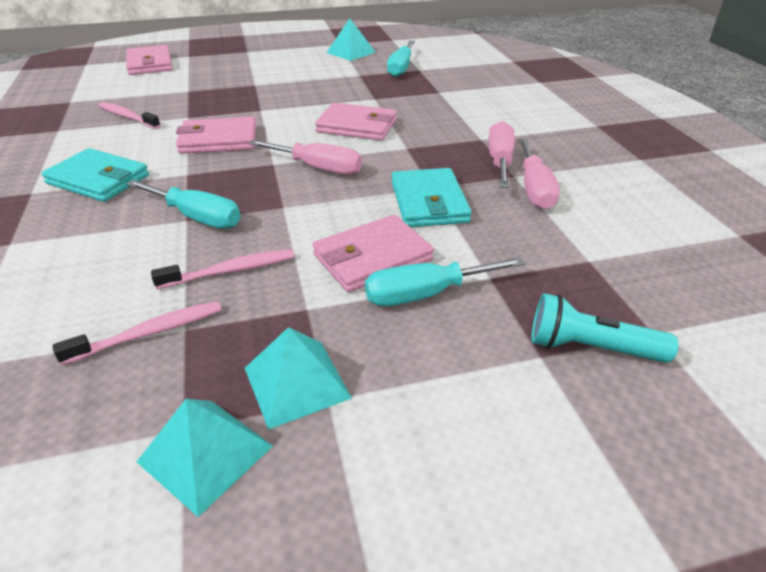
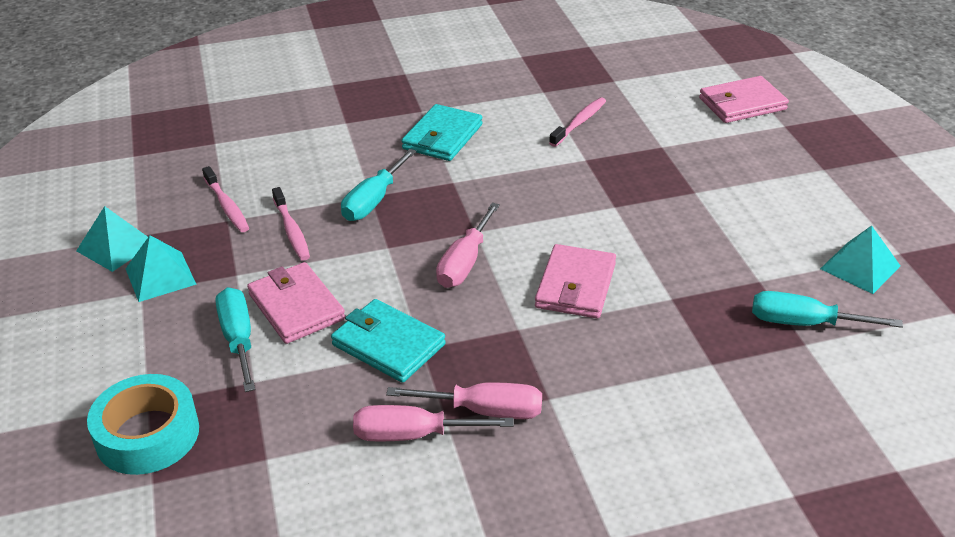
camera: 90 degrees right, 0 degrees up
pink wallet [176,117,256,154] -> none
turquoise wallet [392,168,472,227] -> turquoise wallet turned 45 degrees clockwise [331,299,446,383]
turquoise flashlight [531,293,678,363] -> turquoise tape [87,374,199,475]

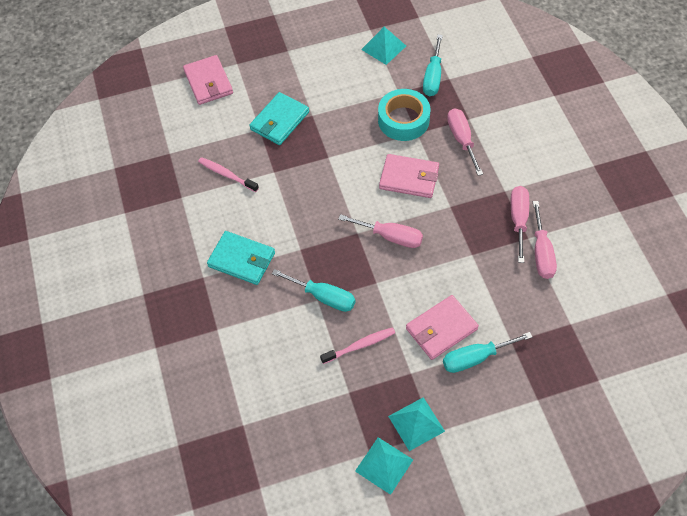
camera: 90 degrees left, 20 degrees up
turquoise tape [87,374,199,475] -> turquoise tape moved to [378,89,430,141]
pink toothbrush [202,166,249,232] -> none
turquoise wallet [331,299,446,383] -> turquoise wallet moved to [249,92,309,145]
none -> pink screwdriver [447,109,483,176]

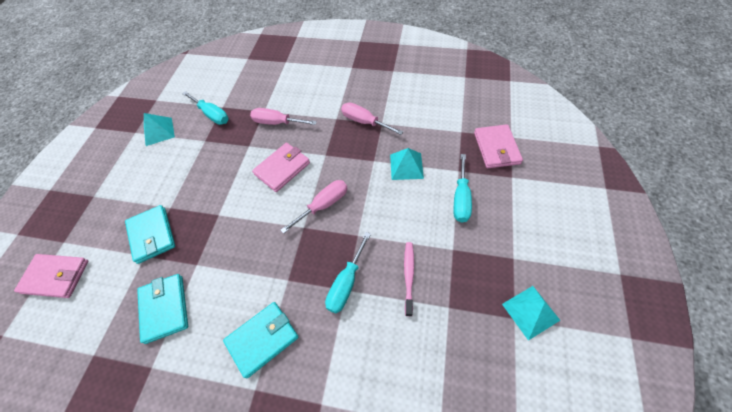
camera: 60 degrees left, 0 degrees up
pink toothbrush [198,157,259,192] -> turquoise wallet [137,274,188,344]
turquoise screwdriver [272,269,355,312] -> turquoise screwdriver turned 150 degrees clockwise [325,232,371,313]
turquoise tape [378,89,430,141] -> none
turquoise pyramid [388,397,445,451] -> turquoise pyramid moved to [390,148,424,180]
pink wallet [406,295,479,360] -> pink wallet moved to [474,124,523,168]
pink screwdriver [533,201,557,279] -> none

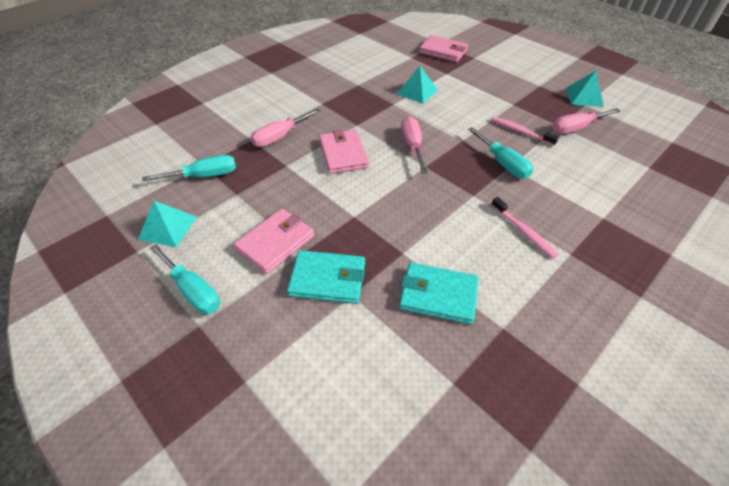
camera: 60 degrees left, 10 degrees down
pink wallet [14,254,89,298] -> pink wallet moved to [233,209,314,274]
turquoise wallet [223,302,298,379] -> pink toothbrush [491,197,558,259]
pink screwdriver [341,103,403,135] -> pink screwdriver moved to [552,108,621,134]
turquoise screwdriver [453,154,472,223] -> turquoise screwdriver moved to [150,244,220,314]

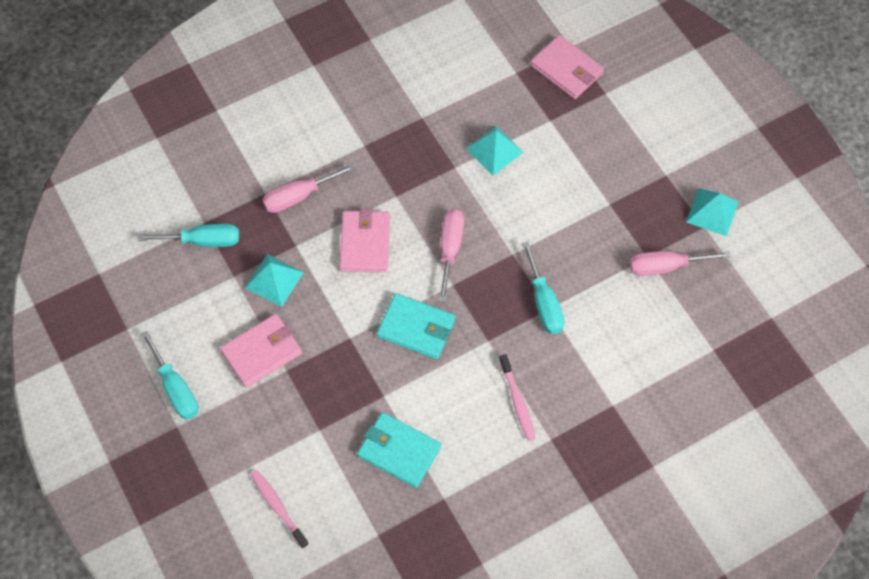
camera: 15 degrees right, 15 degrees up
turquoise pyramid [138,201,197,247] -> turquoise pyramid moved to [245,254,304,307]
turquoise wallet [287,250,365,304] -> turquoise wallet moved to [377,293,455,359]
pink toothbrush [491,117,559,146] -> pink toothbrush moved to [250,470,309,549]

